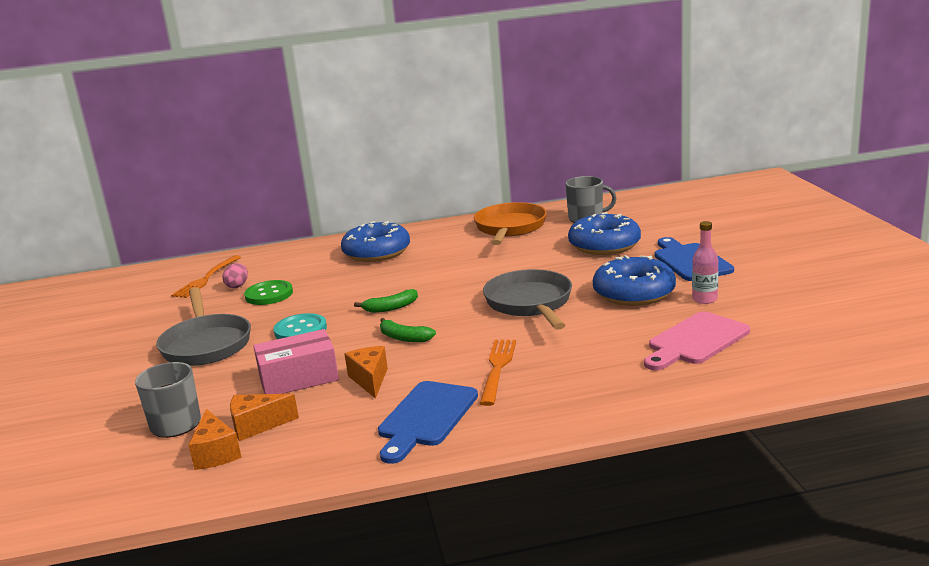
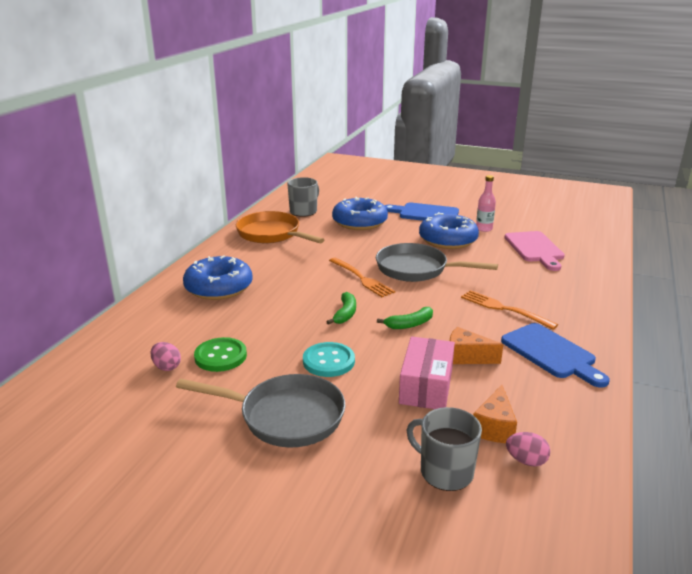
camera: 60 degrees left, 5 degrees up
orange fork [171,255,241,298] -> orange fork moved to [329,258,395,297]
orange cheese [189,409,242,470] -> pink egg [506,432,550,467]

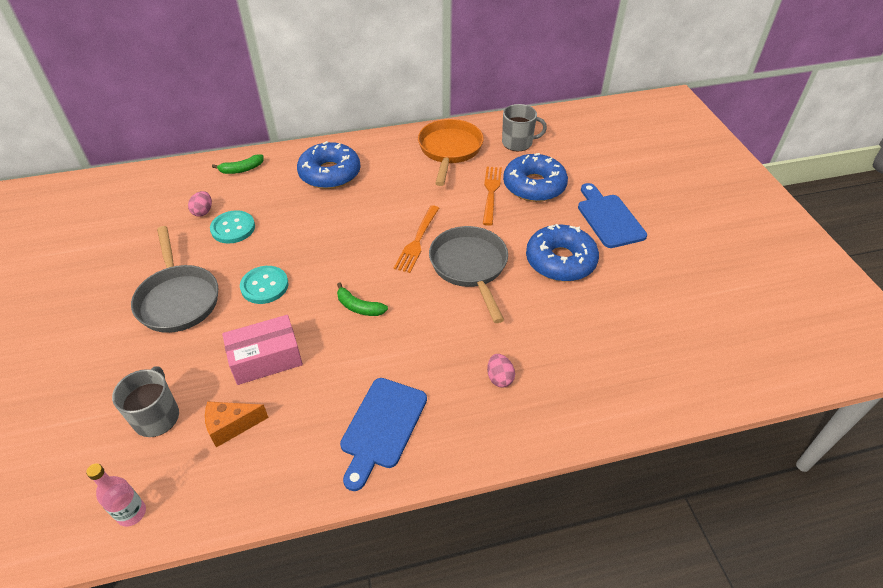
camera: 55 degrees right, 20 degrees up
green button [194,337,247,372] -> turquoise button [210,210,255,244]
green banana [326,292,356,325] -> green banana moved to [212,154,264,174]
orange cheese [450,327,503,364] -> none
orange fork [461,290,558,330] -> orange fork moved to [483,167,502,226]
pink bottle [476,175,496,232] -> pink bottle moved to [86,463,146,527]
pink cutting board [504,231,565,271] -> none
pink egg [506,432,550,467] -> pink egg moved to [487,354,515,388]

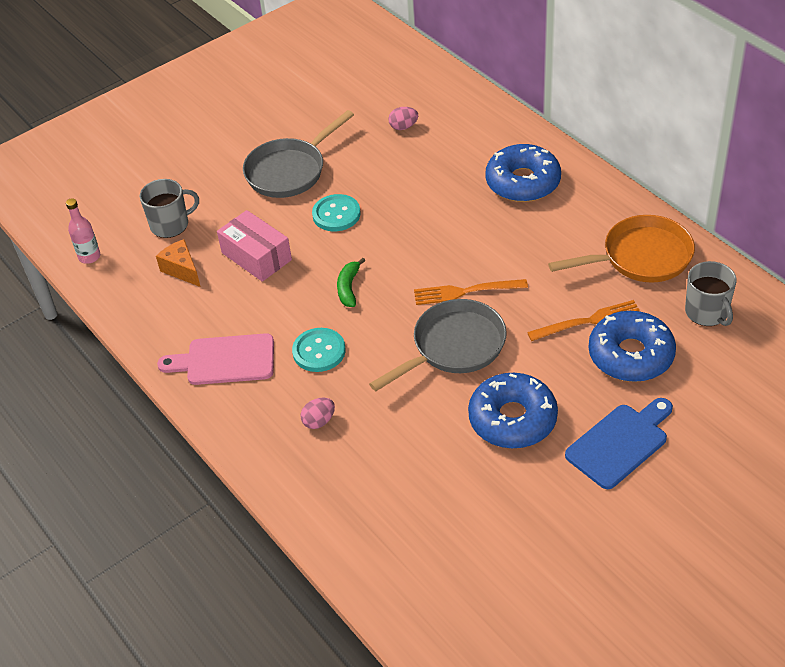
camera: 70 degrees right, 0 degrees up
turquoise button [210,210,255,244] -> turquoise button moved to [292,328,346,372]
green banana [212,154,264,174] -> none
blue cutting board [340,378,427,491] -> pink cutting board [157,333,274,385]

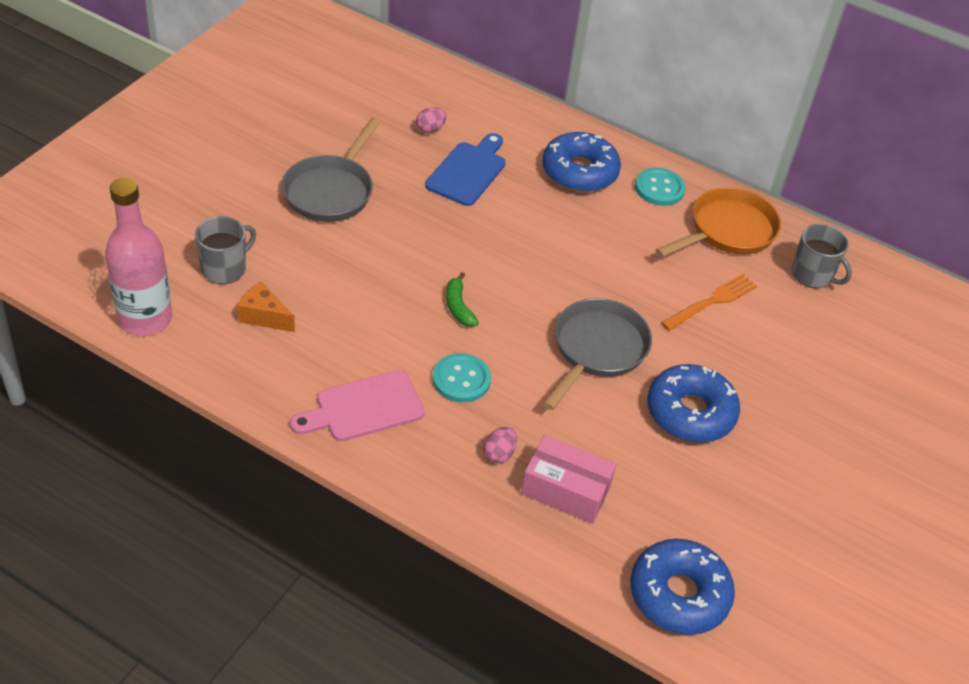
camera: 30 degrees left, 0 degrees up
pink bottle [66,198,100,264] -> pink bottle [105,178,172,336], size x2.01
pink box [217,210,292,282] -> pink box moved to [521,435,616,524]
turquoise button [312,194,361,231] -> turquoise button moved to [635,168,686,206]
orange fork [414,279,528,305] -> none
blue cutting board [565,398,673,489] -> blue cutting board moved to [425,133,505,206]
blue donut [589,311,676,382] -> blue donut moved to [630,539,735,635]

